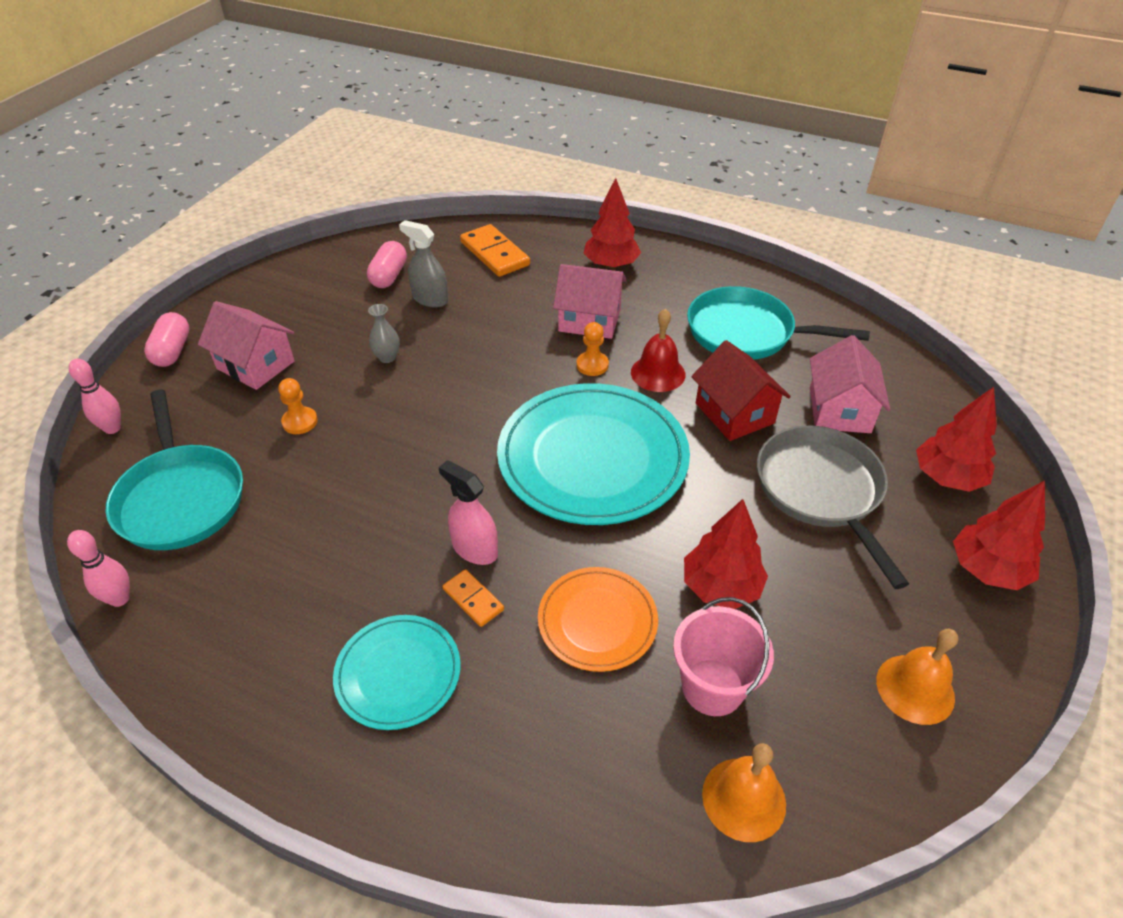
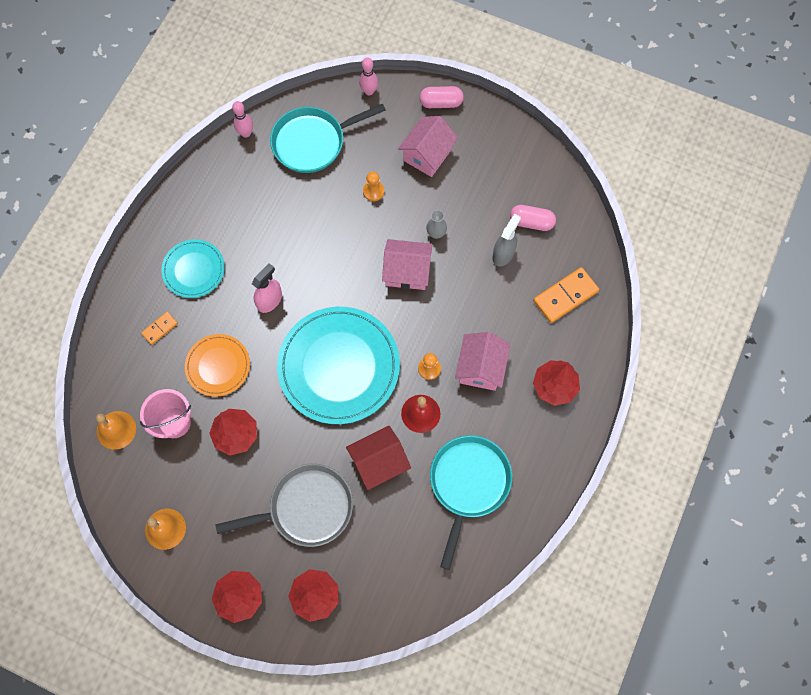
camera: 90 degrees right, 25 degrees up
orange domino [443,569,504,627] -> orange domino moved to [141,312,178,345]
pink house [810,335,890,433] -> pink house moved to [382,239,433,290]

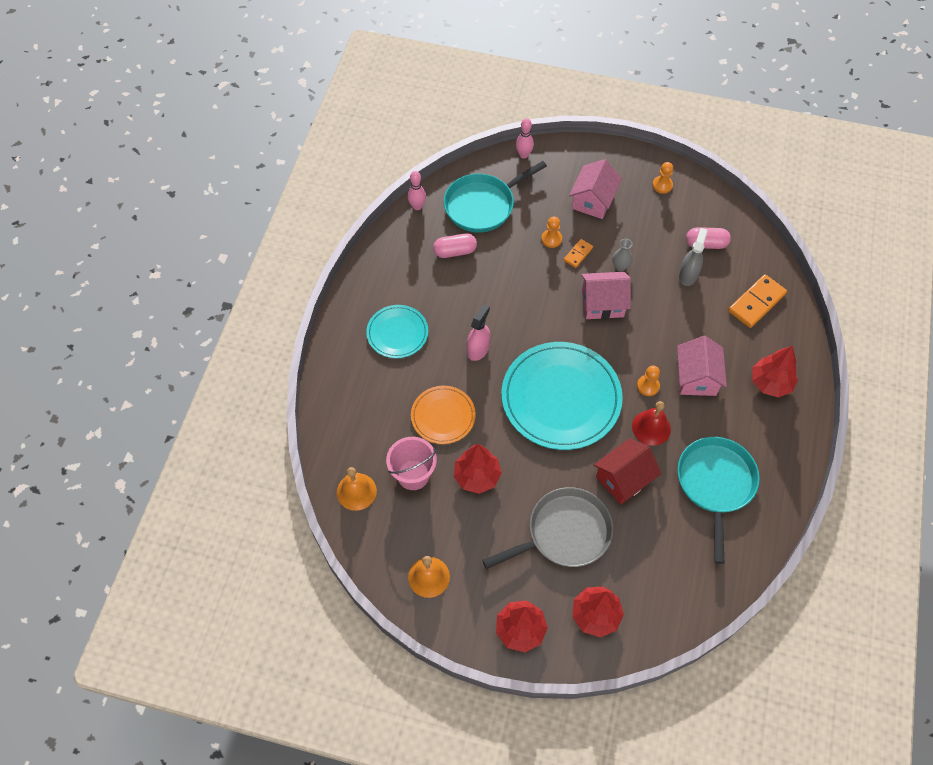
camera: 10 degrees left, 10 degrees down
orange domino [141,312,178,345] -> orange domino moved to [564,239,593,268]
pink capsule [419,86,464,108] -> pink capsule moved to [433,233,477,258]
none -> orange pawn [652,162,673,193]

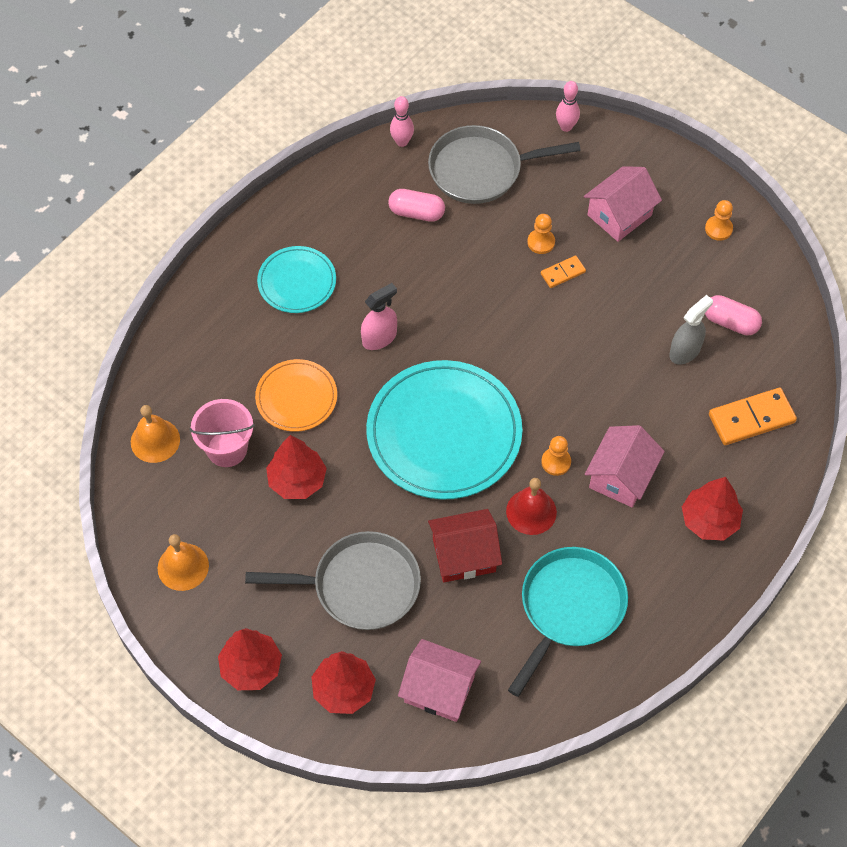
camera: 25 degrees right, 0 degrees up
turquoise pan [444,161,547,233] -> grey pan [428,125,581,204]
pink house [581,272,631,319] -> pink house moved to [398,639,481,722]
grey vase [612,239,632,271] -> none

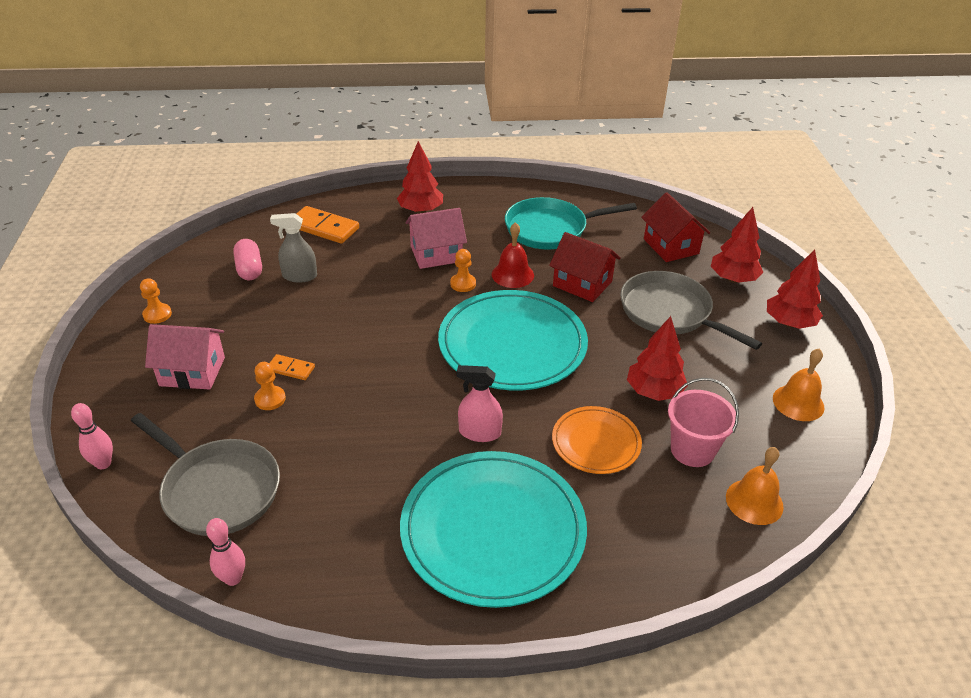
camera: 135 degrees left, 20 degrees down
turquoise plate [257,246,336,313] -> turquoise plate [400,451,587,608], size x1.88
pink capsule [388,189,445,222] -> none
pink house [398,639,481,722] -> red house [641,192,710,262]

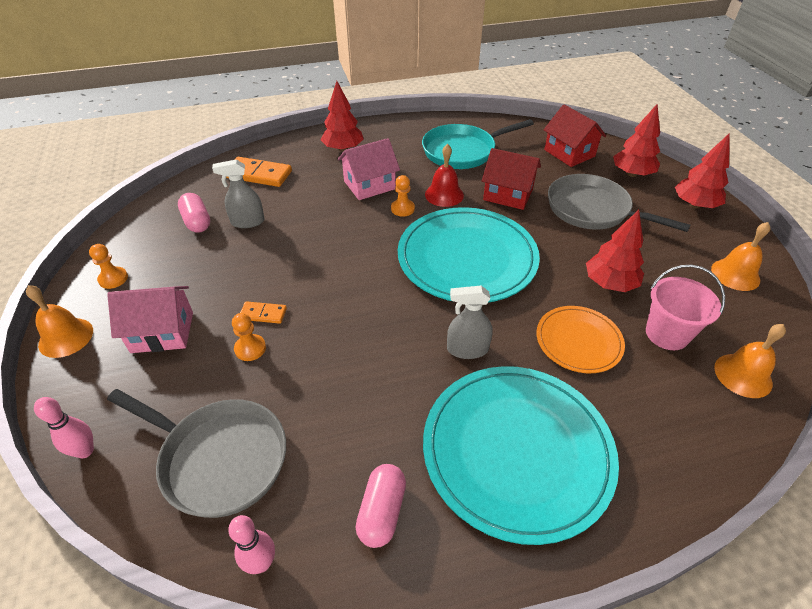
camera: 10 degrees left, 5 degrees up
pink spray bottle [457,365,503,442] -> grey spray bottle [447,286,493,359]
none -> orange bell [26,285,93,358]
none -> pink capsule [356,464,406,548]

